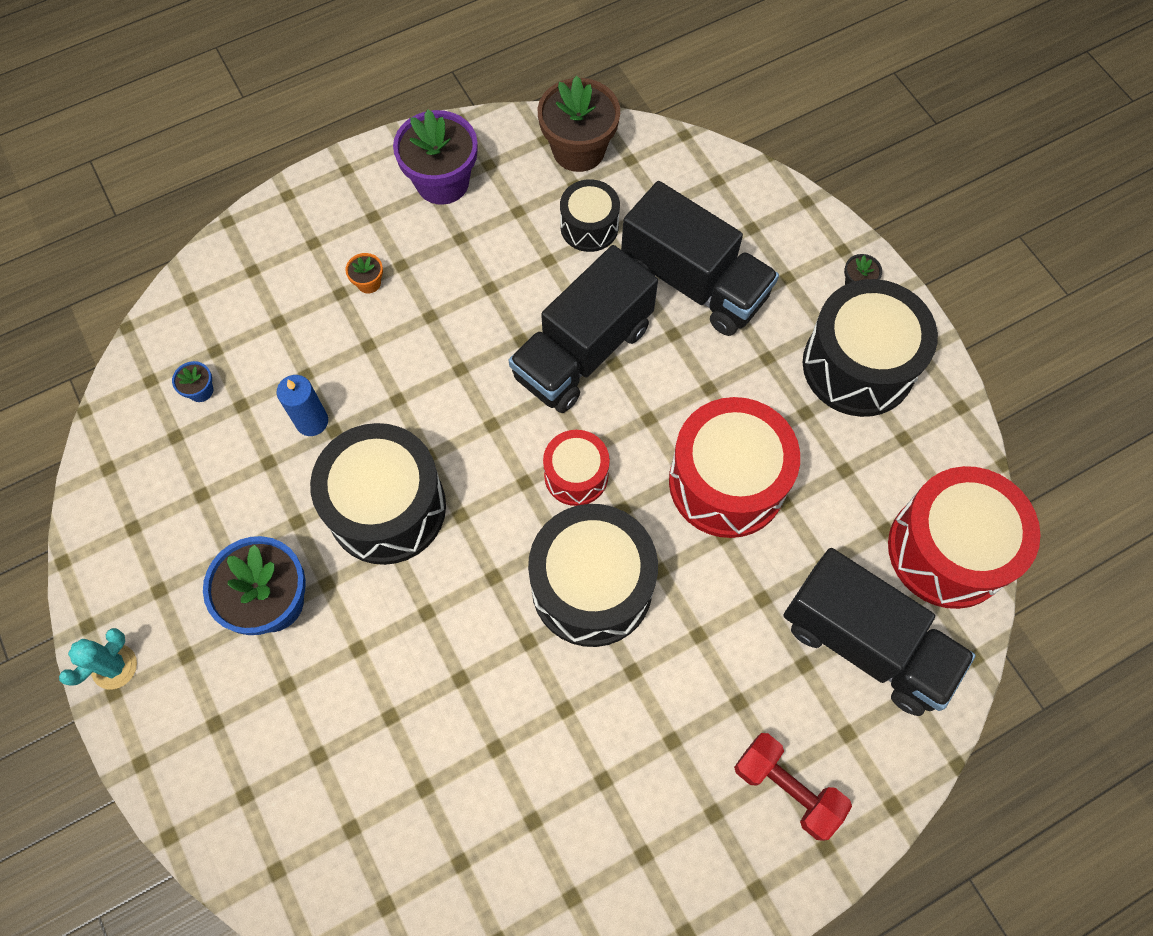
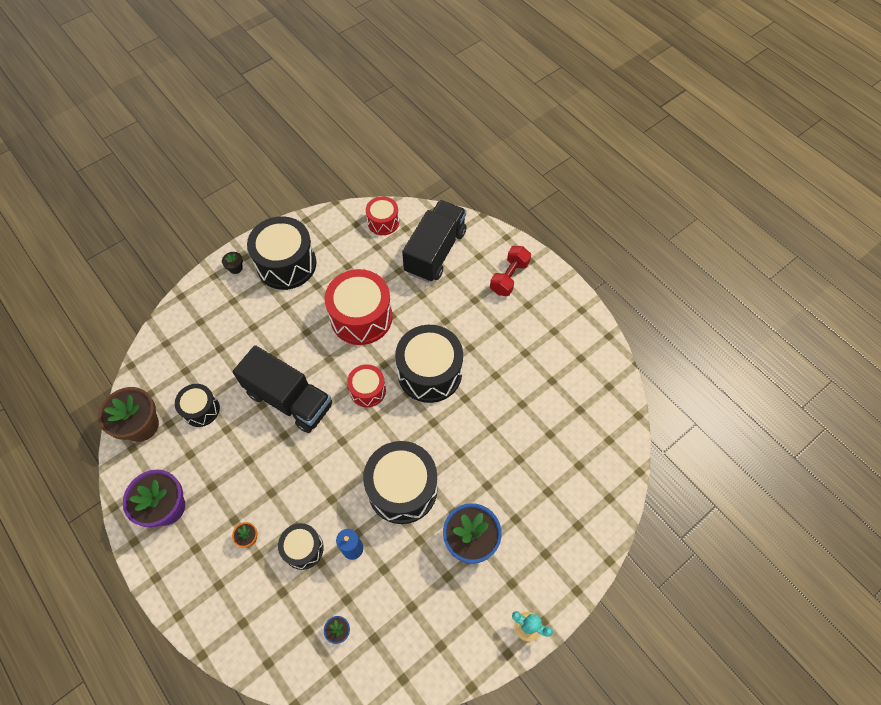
camera: 100 degrees left, 5 degrees down
black truck [621,181,779,336] -> none
red drum [888,466,1041,609] -> red drum [366,196,399,235], size x0.55
none -> black drum [278,523,324,570]

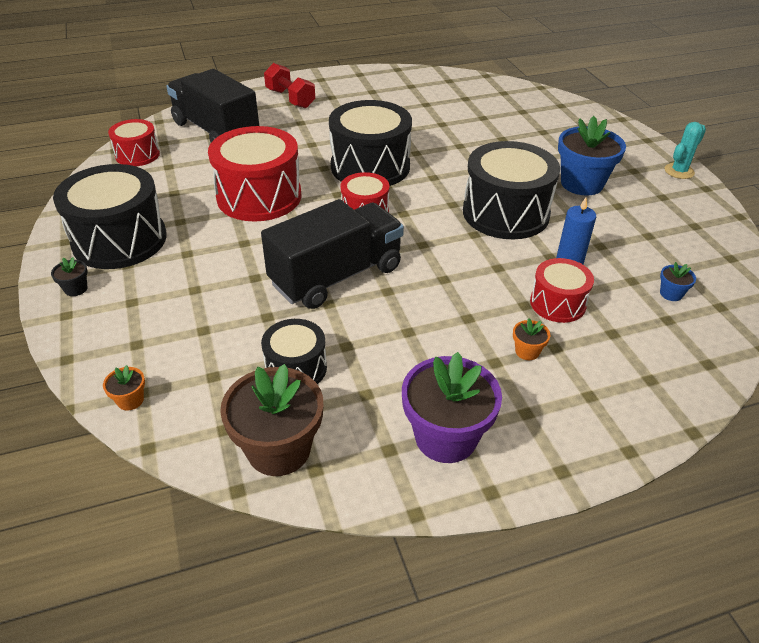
camera: 70 degrees left, 20 degrees down
black drum [278,523,324,570] -> red drum [530,258,594,323]
none -> orange flower pot [103,365,145,411]

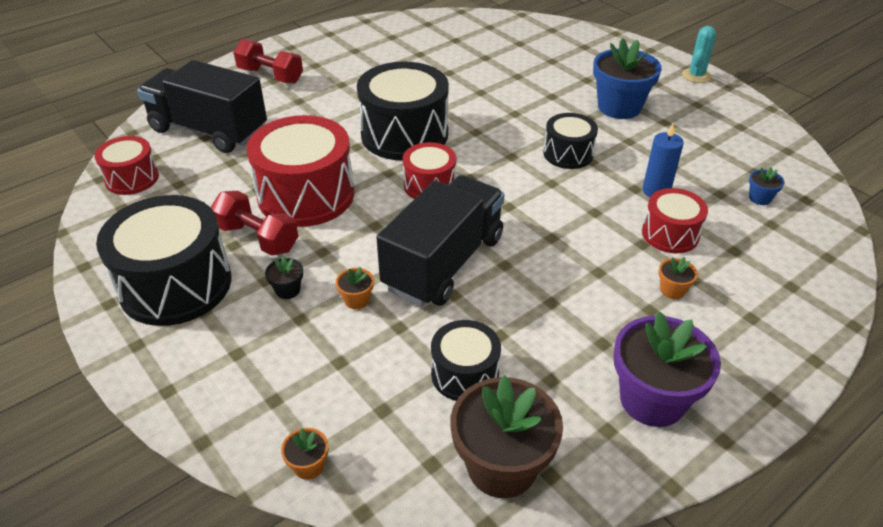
camera: 20 degrees left, 0 degrees up
black flower pot [51,257,88,296] -> black flower pot moved to [265,256,303,299]
black drum [463,141,560,239] -> black drum [544,113,598,169], size x0.55
none -> red dumbbell [211,191,298,256]
none -> orange flower pot [336,267,374,309]

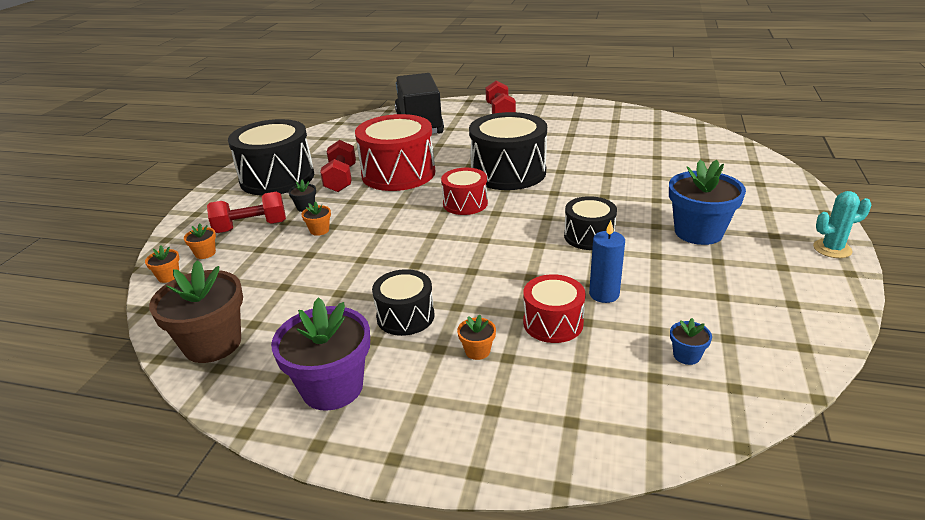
camera: 55 degrees right, 10 degrees down
red drum [95,136,159,195] -> none
black truck [376,175,505,306] -> none
black drum [431,320,501,401] -> black drum moved to [372,269,434,336]
none -> orange flower pot [184,223,216,259]
none -> red dumbbell [207,192,286,233]

